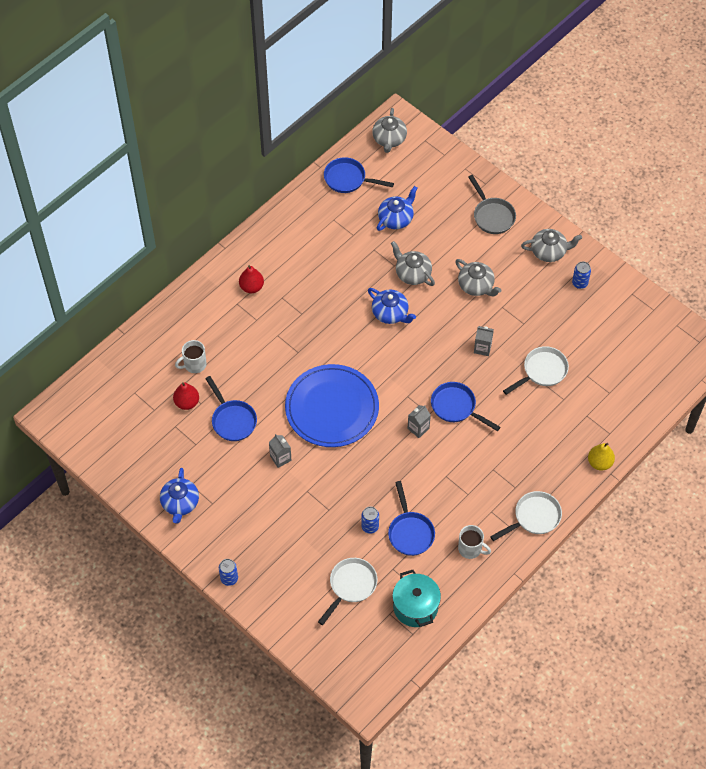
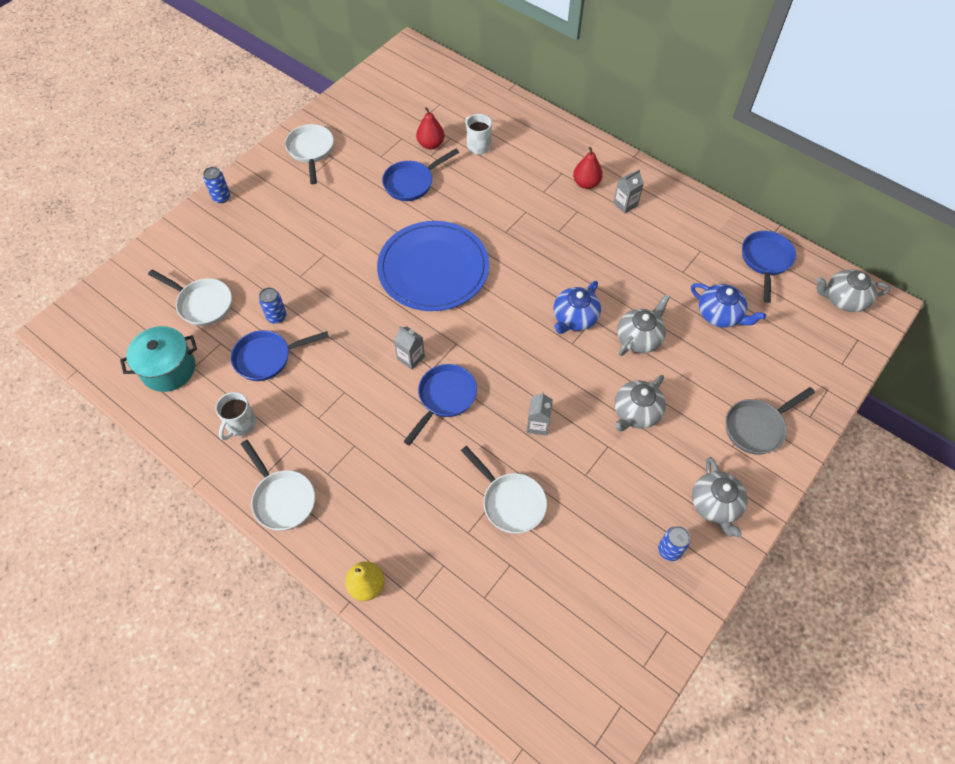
camera: 85 degrees right, 0 degrees up
blue teapot [160,468,199,524] -> white pan [285,124,334,184]
grey carton [269,434,292,468] -> grey carton moved to [613,169,644,214]

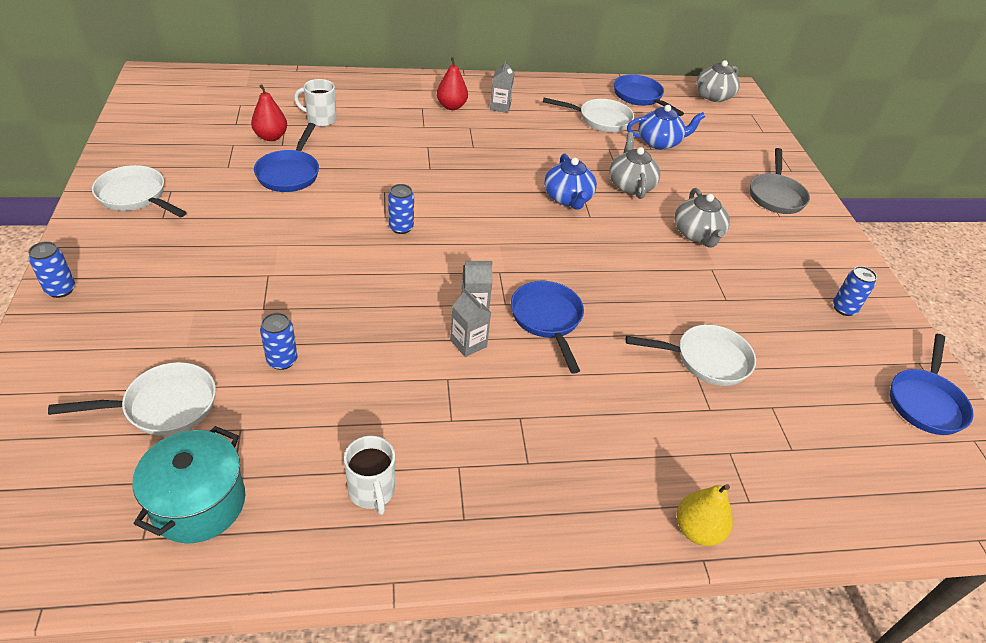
camera: 50 degrees left, 15 degrees down
blue pan [231,330,329,381] -> blue pan moved to [890,334,974,435]
white pan [241,440,315,531] -> white pan moved to [543,98,634,132]
blue plate [377,221,489,311] -> blue can [388,184,414,234]
grey carton [527,392,553,436] -> grey carton moved to [450,288,491,357]
grey teapot [692,457,748,538] -> none

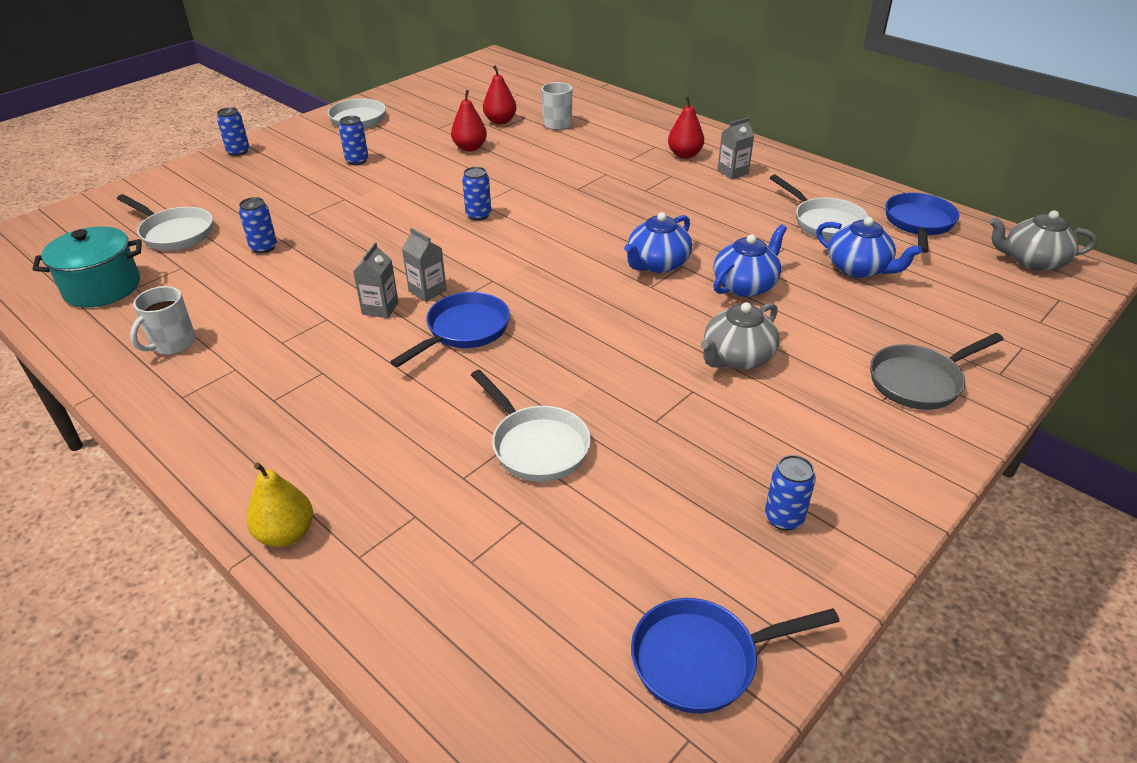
camera: 55 degrees right, 5 degrees down
blue pan [254,123,319,192] -> red pear [451,90,487,152]
grey teapot [609,132,660,199] -> blue teapot [713,224,787,297]
none -> blue can [339,116,368,165]

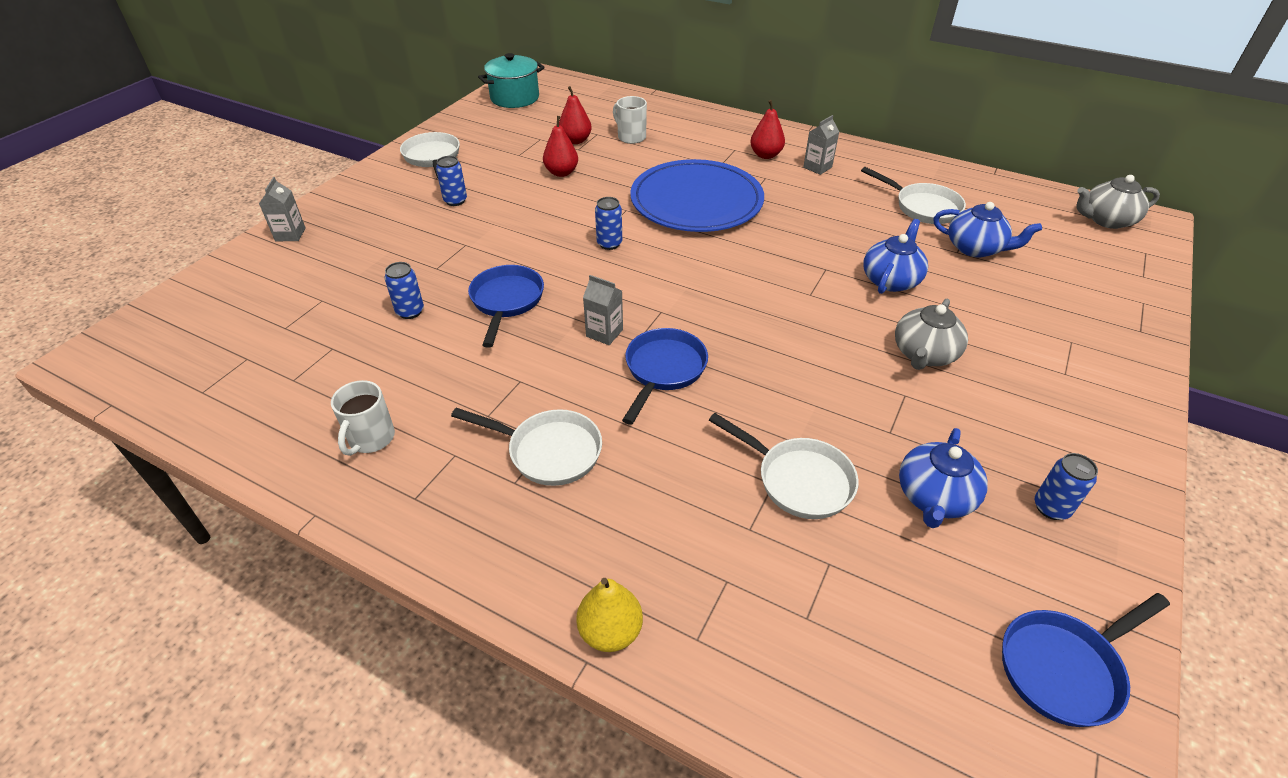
camera: 15 degrees left, 5 degrees up
turquoise pot [32,226,142,307] -> turquoise pot moved to [478,53,545,108]
white pan [117,194,213,251] -> white pan moved to [451,408,602,486]
blue can [217,107,250,156] -> none
grey carton [353,242,399,318] -> grey carton moved to [259,177,306,241]
blue teapot [624,212,692,273] -> blue teapot moved to [899,428,988,528]
grey pan [870,333,1004,410] -> none
blue pan [885,193,959,253] -> blue pan moved to [468,265,544,348]
none -> blue plate [630,159,764,232]

